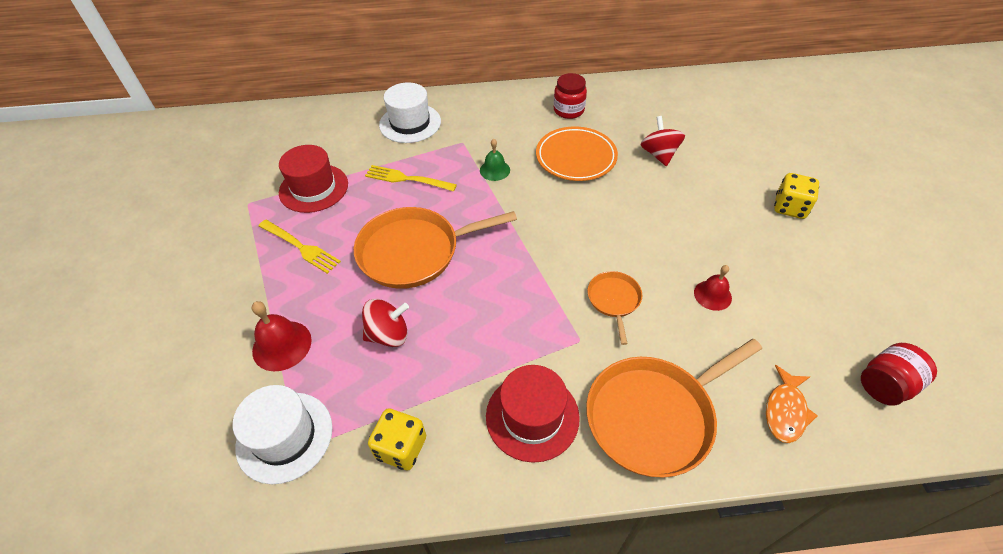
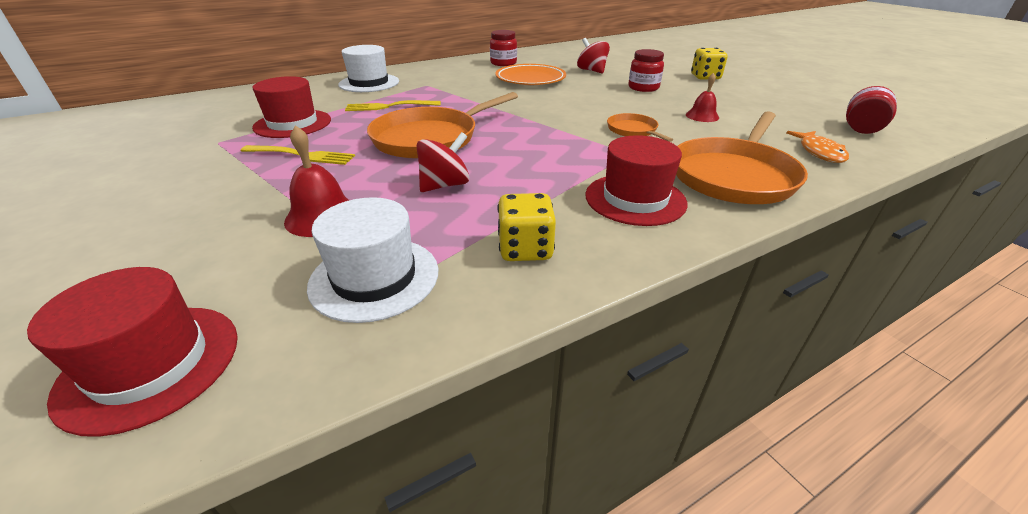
camera: 25 degrees left, 15 degrees down
green bell [480,139,510,181] -> none
none -> red hat [27,267,238,437]
none -> red jar [628,49,664,92]

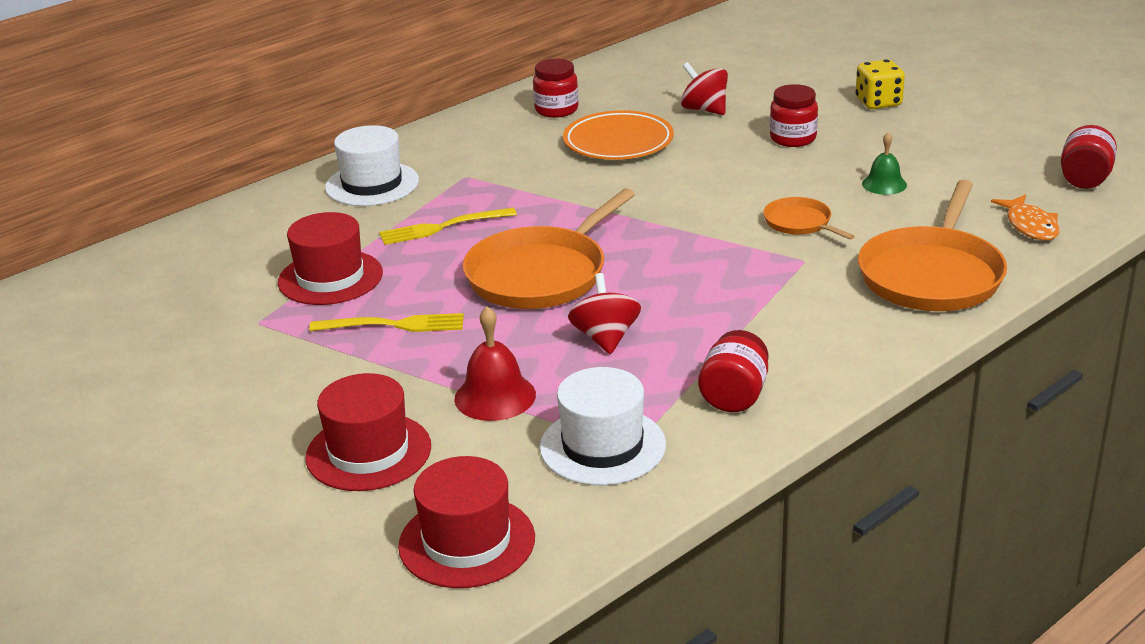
camera: 10 degrees left, 5 degrees down
red spinning top [417,132,469,192] -> red spinning top turned 45 degrees counterclockwise [568,273,641,354]
yellow dice [497,193,556,261] -> red jar [698,330,769,412]
red hat [585,135,687,226] -> red hat moved to [305,373,431,491]
red bell [686,73,719,122] -> green bell [862,132,907,195]

